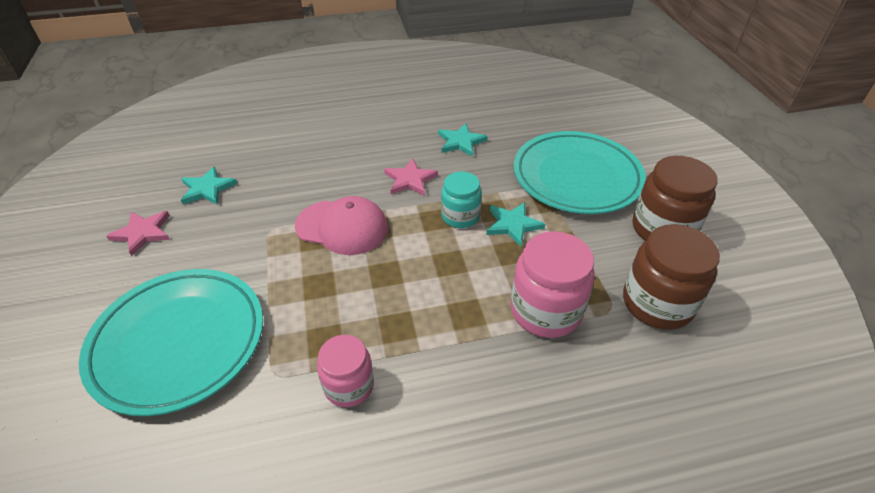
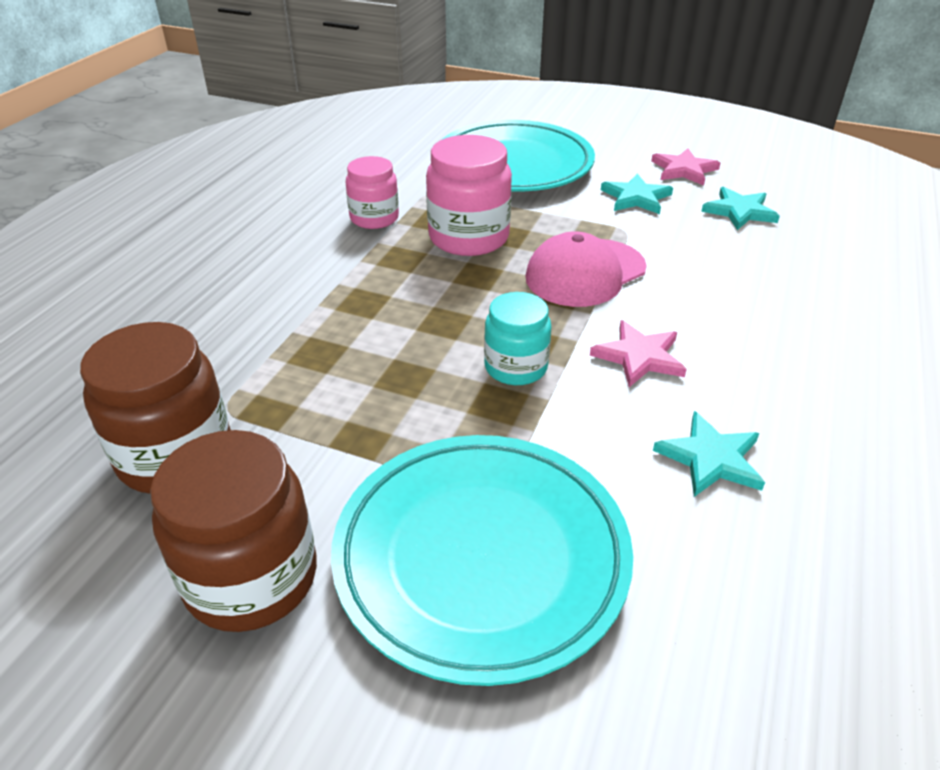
camera: 125 degrees right, 5 degrees down
turquoise star [486,202,545,247] -> turquoise star moved to [601,174,673,214]
pink jar [511,231,595,338] -> pink jar moved to [426,135,512,256]

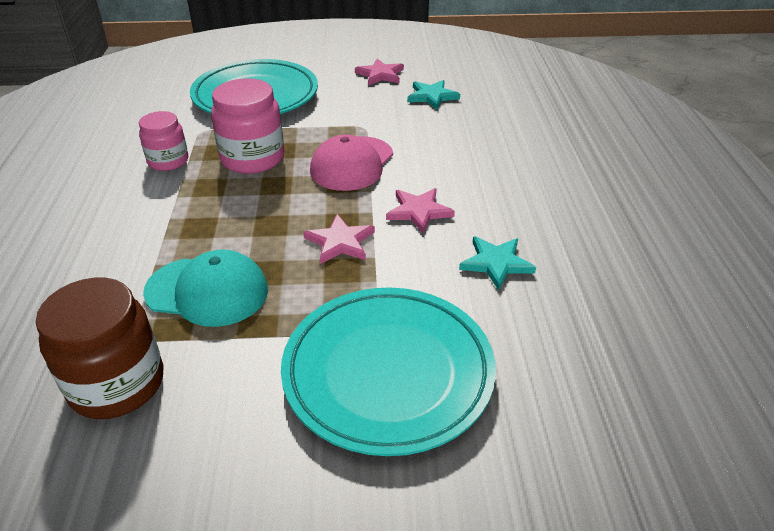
camera: 25 degrees left, 0 degrees up
brown jar [150,430,317,632] -> none
turquoise jar [484,292,552,385] -> pink star [303,214,375,264]
turquoise star [601,174,673,214] -> none
none -> turquoise cap [143,250,268,327]

